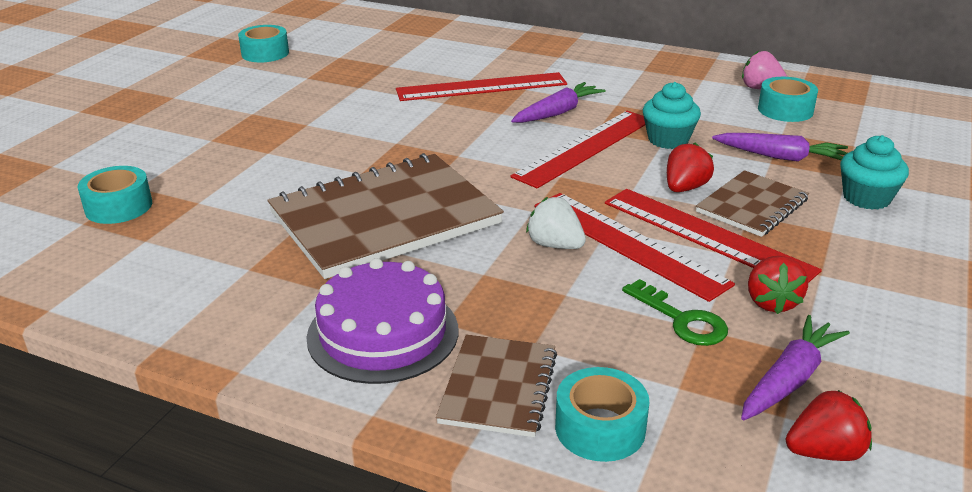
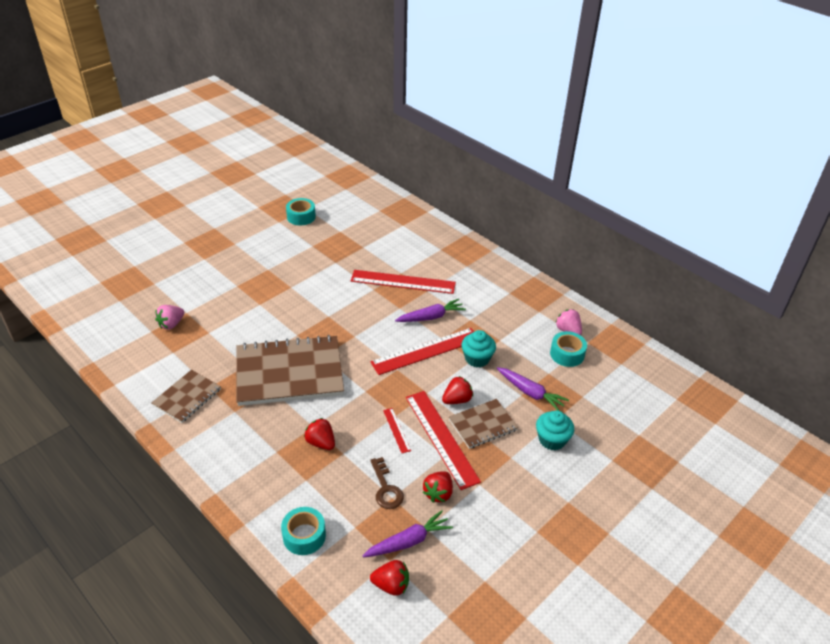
camera: 20 degrees right, 10 degrees up
turquoise tape [78,166,152,224] -> pink strawberry [155,305,184,330]
purple cake [306,258,458,384] -> none
brown notebook [436,334,557,437] -> brown notebook moved to [151,370,221,423]
white strawberry [526,197,586,249] -> none
red ruler [534,193,735,302] -> red ruler [383,408,411,453], size x0.46
green key [622,279,728,346] -> brown key [370,457,404,509]
none -> red strawberry [304,418,335,450]

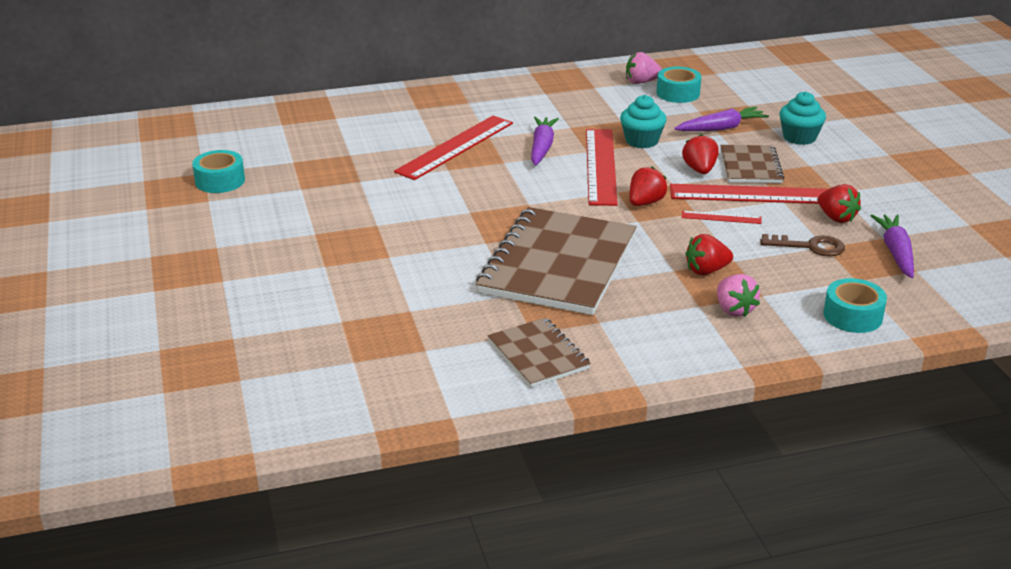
camera: 60 degrees left, 10 degrees down
pink strawberry [155,305,184,330] -> pink strawberry moved to [717,274,760,317]
red strawberry [370,560,409,596] -> red strawberry moved to [630,167,667,206]

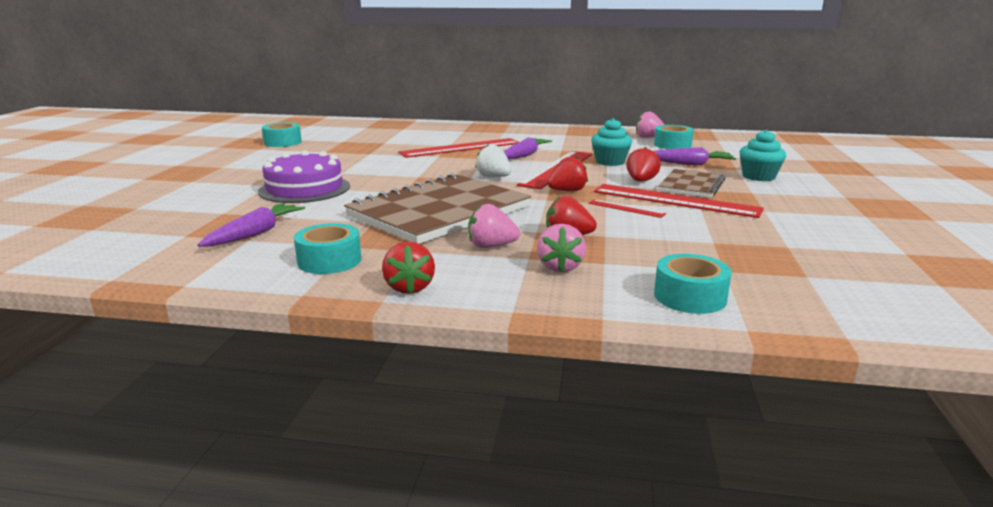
camera: 25 degrees right, 10 degrees down
brown notebook [488,318,591,388] -> turquoise tape [294,223,361,274]
brown key [760,234,845,257] -> none
red strawberry [818,184,861,223] -> red strawberry moved to [382,241,435,294]
purple carrot [870,214,914,278] -> purple carrot moved to [198,203,305,247]
none -> purple cake [258,150,350,203]
none -> pink strawberry [468,204,520,248]
none -> white strawberry [475,144,512,177]

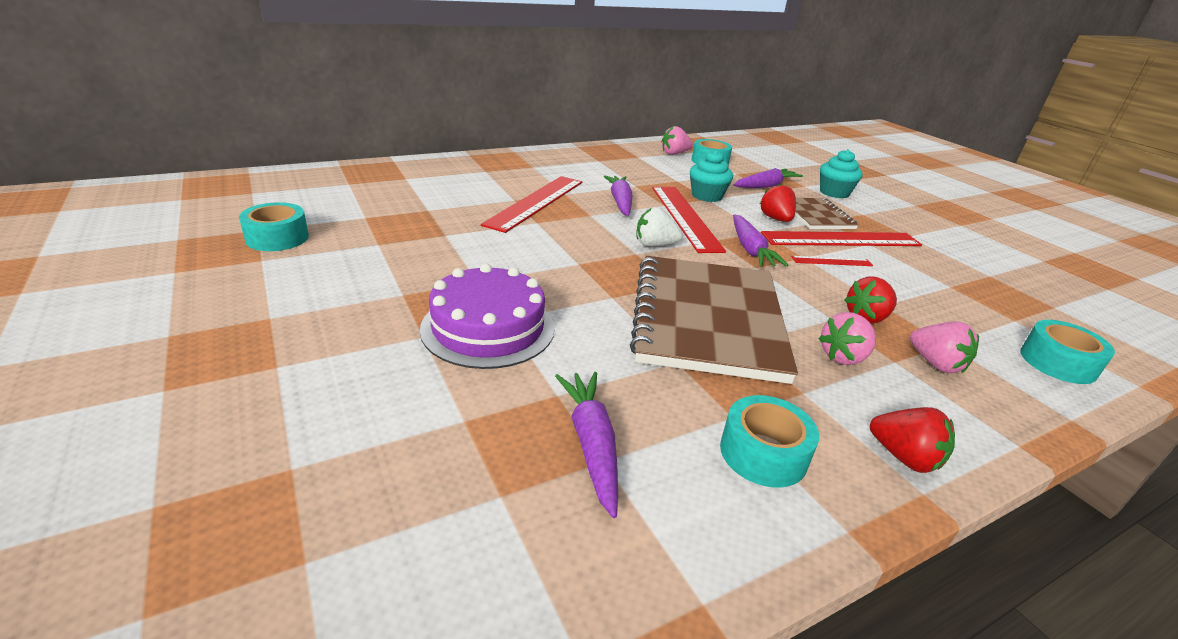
camera: 40 degrees left, 10 degrees up
red strawberry [547,156,588,191] -> purple carrot [733,214,789,267]

